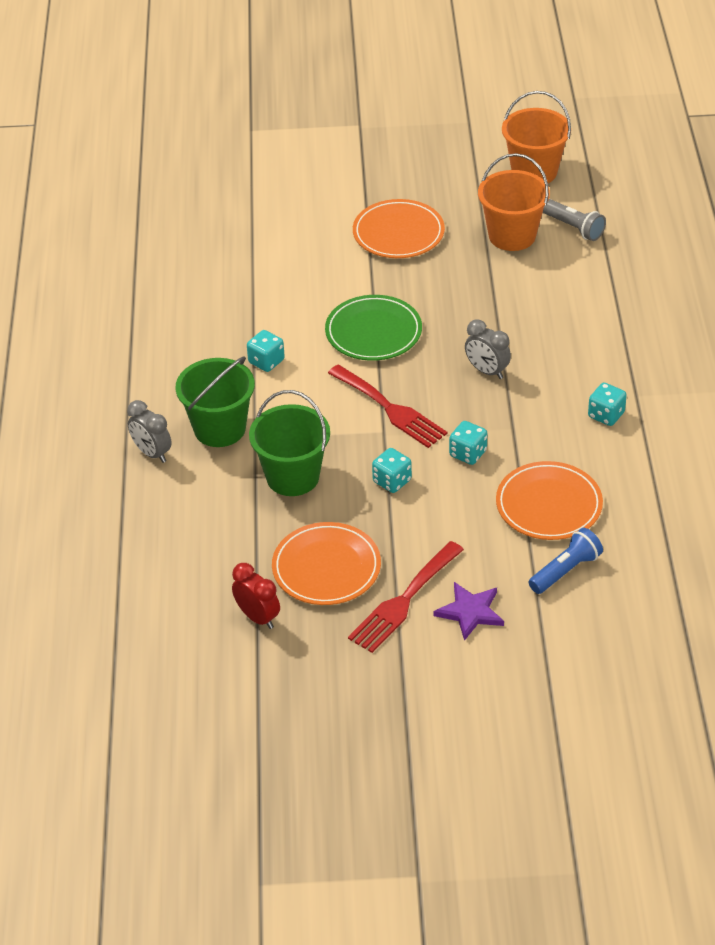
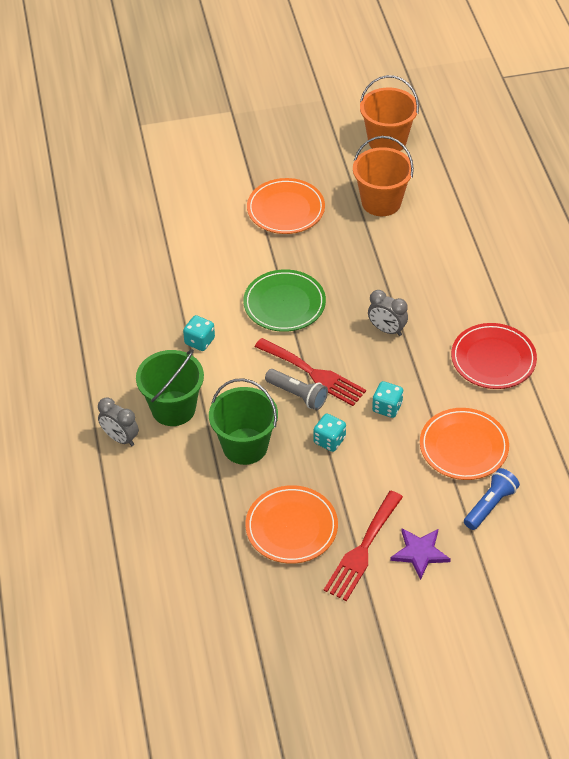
camera: 10 degrees left, 5 degrees up
red clock [232,563,280,629] -> none
grey flashlight [543,199,606,241] -> grey flashlight moved to [265,369,328,410]
turquoise dice [588,383,627,426] -> red plate [451,323,537,389]

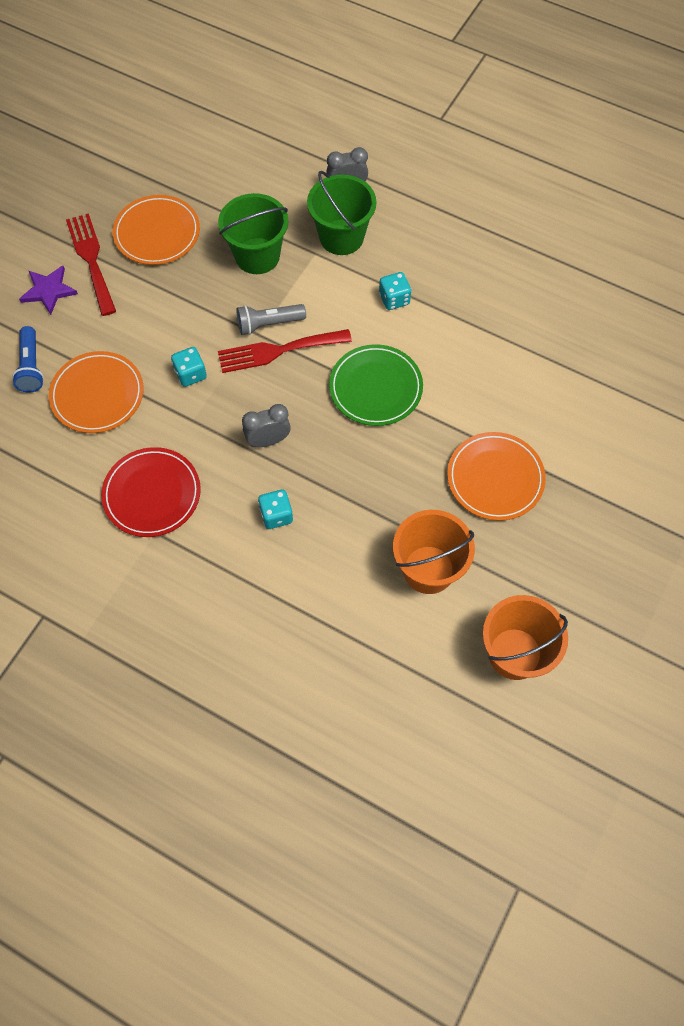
camera: 130 degrees right, 15 degrees up
turquoise dice [313,414,346,452] -> turquoise dice moved to [258,490,293,529]

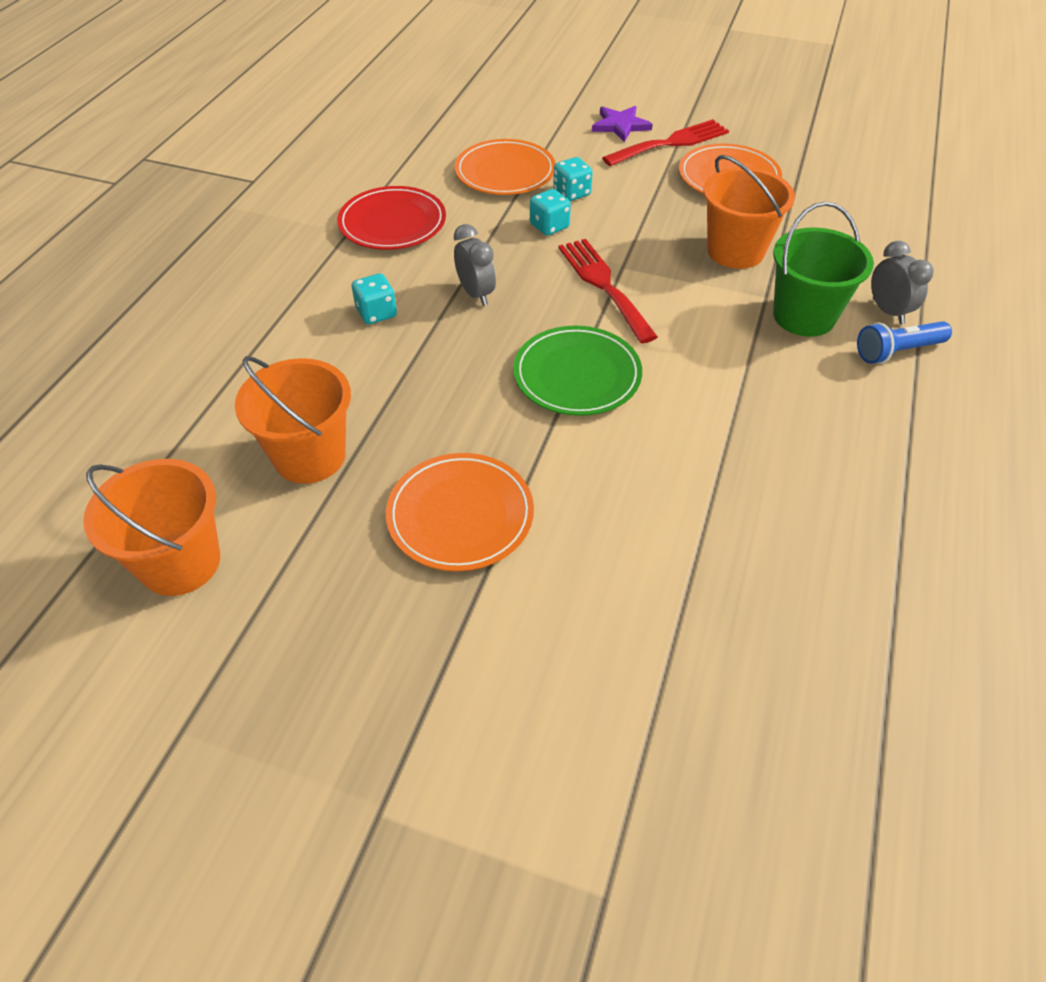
camera: 80 degrees right, 15 degrees down
blue flashlight [12,326,44,393] -> blue flashlight moved to [857,321,952,364]
green bucket [218,193,288,274] -> orange bucket [703,155,795,269]
grey flashlight [237,304,306,335] -> none
turquoise dice [379,272,411,310] -> turquoise dice moved to [553,157,593,201]

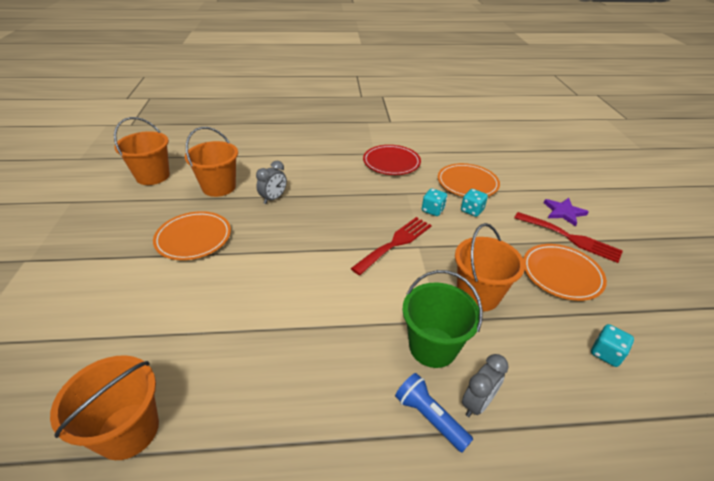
camera: 65 degrees right, 10 degrees down
turquoise dice [352,273,397,324] -> turquoise dice moved to [591,324,634,367]
grey clock [454,224,496,306] -> grey clock moved to [256,161,287,204]
green plate [513,326,642,416] -> none
none -> orange bucket [50,355,159,460]

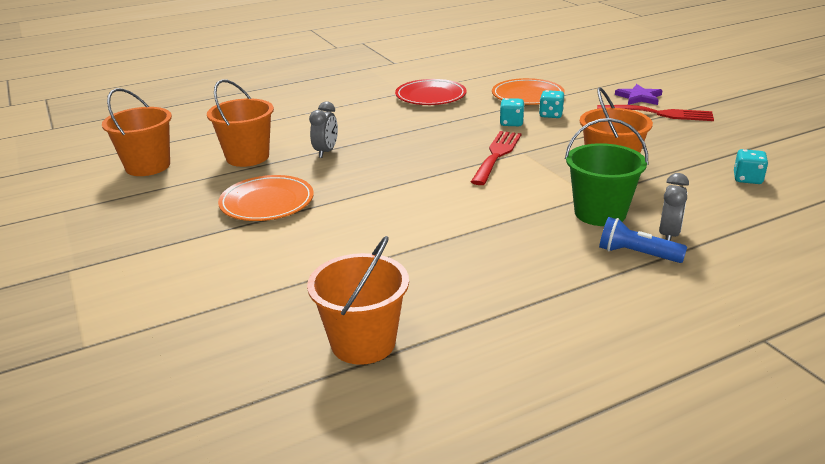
camera: 20 degrees left, 10 degrees down
orange plate [523,244,607,301] -> none

